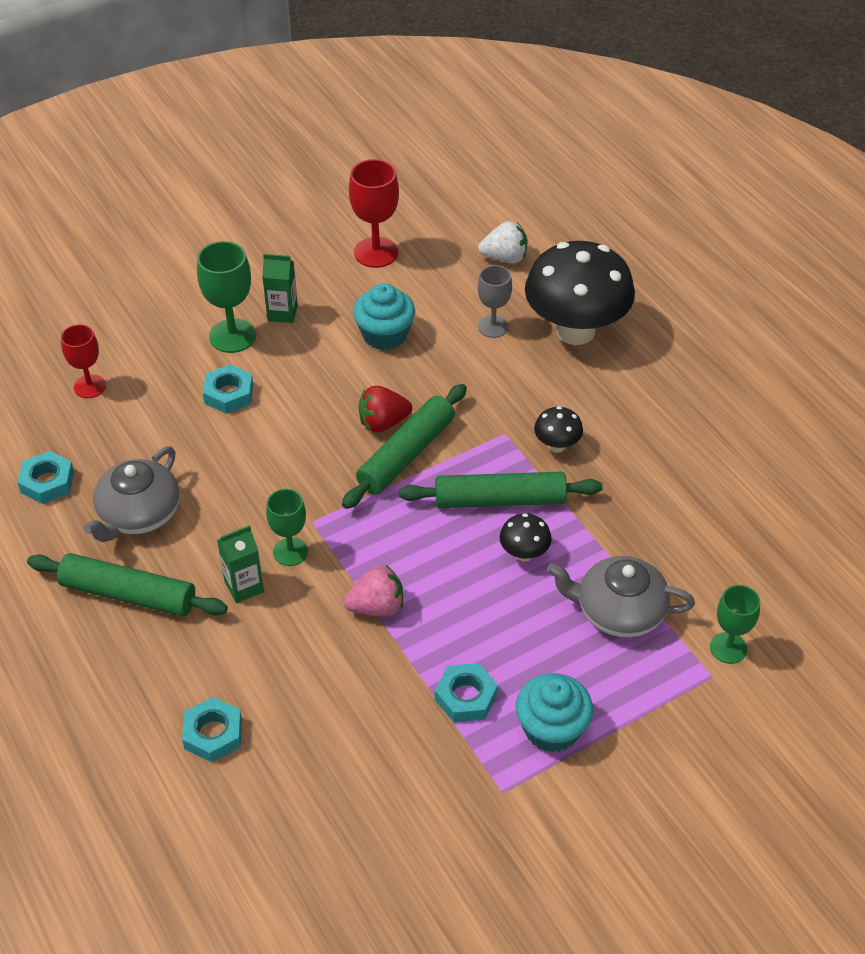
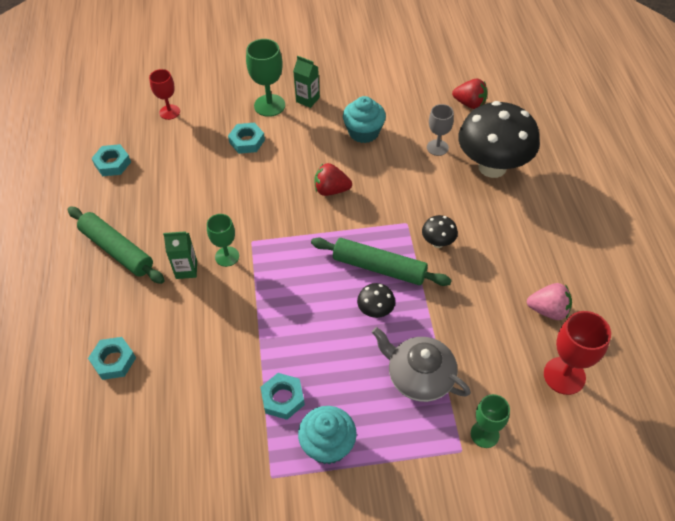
camera: 25 degrees right, 5 degrees up
grey teapot [83,446,180,542] -> none
green rolling pin [342,384,467,509] -> none
pink strawberry [343,565,403,617] -> pink strawberry moved to [527,283,572,320]
red goblet [349,159,399,268] -> red goblet moved to [544,311,611,395]
white strawberry [478,221,527,263] -> red strawberry [452,79,487,109]

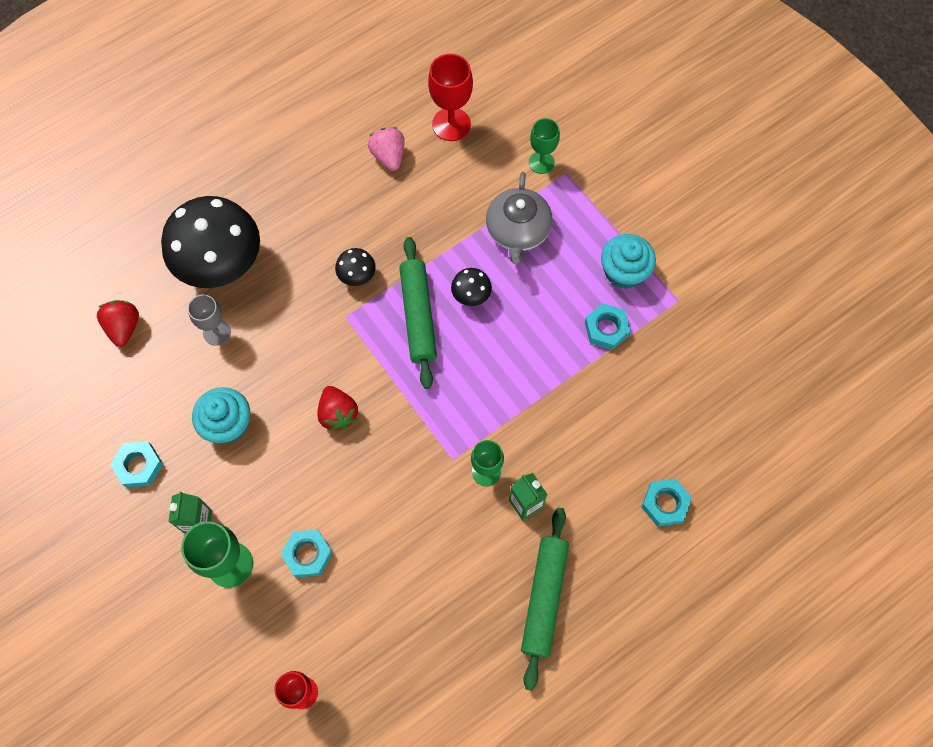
camera: 120 degrees left, 15 degrees up
turquoise nut [92,144,131,176] -> turquoise nut moved to [110,441,163,488]

